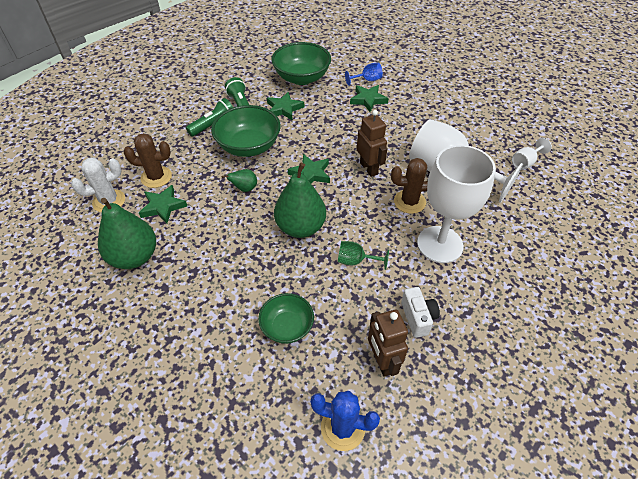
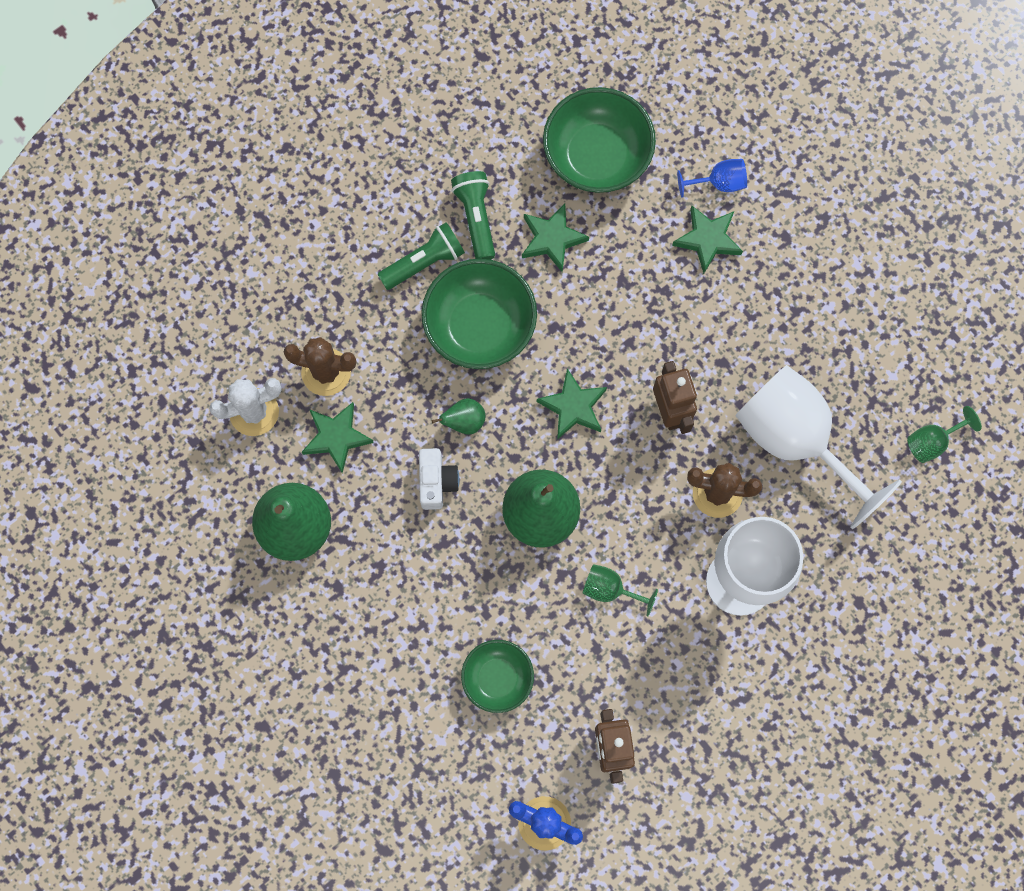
camera: 10 degrees right, 25 degrees up
white camera [401,287,440,338] -> white camera moved to [419,448,459,510]
white goblet [512,138,552,170] -> green goblet [907,406,982,463]

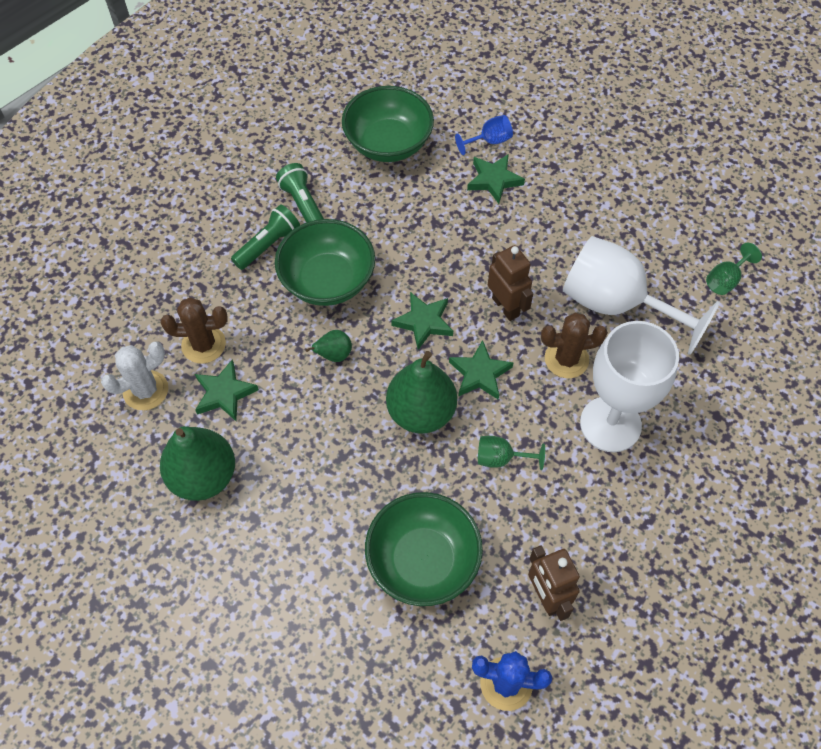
camera: 15 degrees left, 15 degrees down
white camera [419,448,459,510] -> none
green bowl [461,640,534,713] -> green bowl [365,492,483,606], size x1.65
green star [522,204,589,272] -> green star moved to [449,340,514,399]

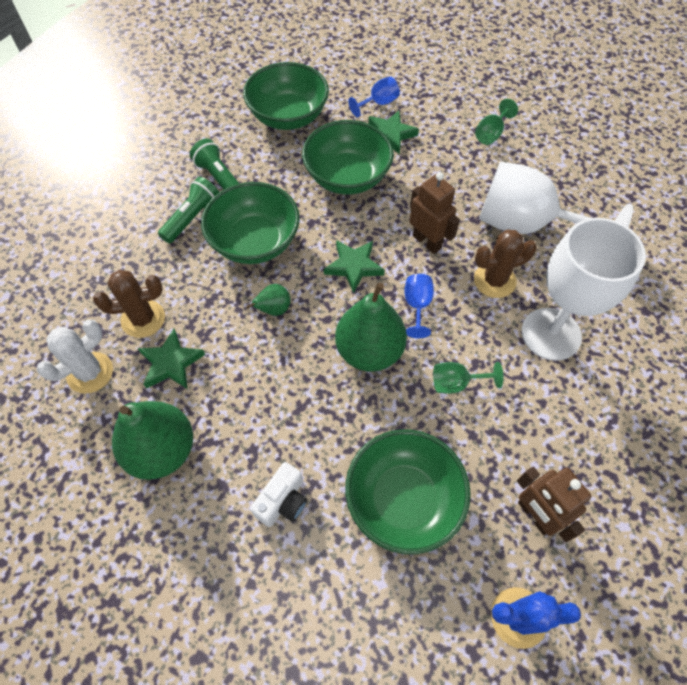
camera: 10 degrees left, 0 degrees up
green star [449,340,514,399] -> blue goblet [404,274,434,338]
green goblet [706,243,762,295] -> green goblet moved to [475,99,518,145]
none -> white camera [250,462,307,527]
none -> green bowl [302,120,394,195]

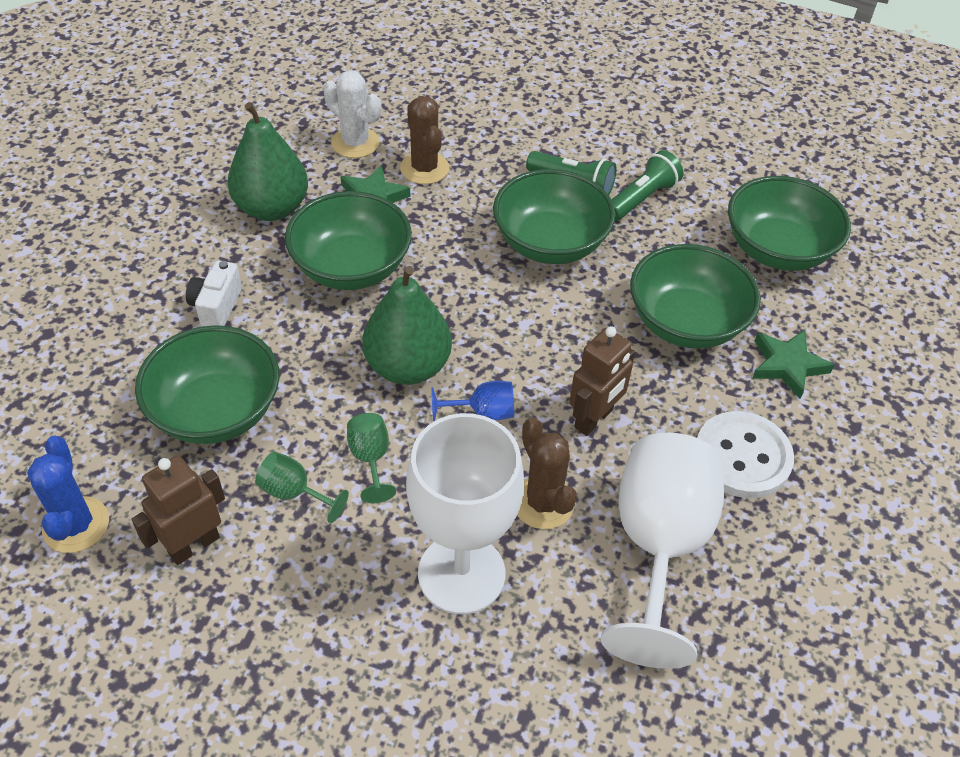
camera: 80 degrees right, 10 degrees down
green pear [246,284,291,316] -> none
white camera [250,462,307,527] -> white camera turned 75 degrees clockwise [186,261,242,327]
green star [324,240,385,293] -> none
blue goblet [348,76,400,117] -> none
green goblet [475,99,518,145] -> green goblet moved to [255,452,349,523]
none -> green bowl [285,191,412,290]
none -> white button [697,411,794,498]

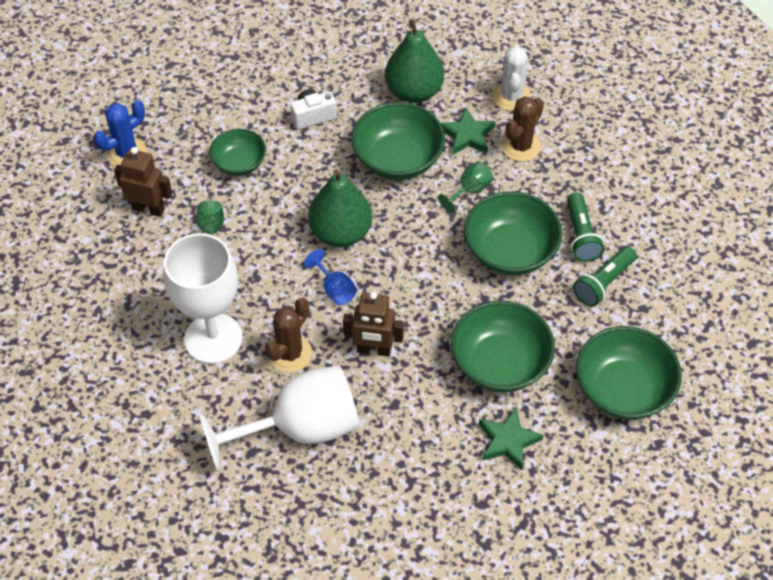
camera: 60 degrees right, 5 degrees up
green bowl [135,325,279,444] -> green bowl [210,129,266,176], size x0.61
green goblet [347,413,396,503] -> green goblet moved to [438,161,493,213]
green flashlight [611,150,683,221] -> green flashlight turned 120 degrees clockwise [573,246,637,307]
white button [697,411,794,498] -> none

